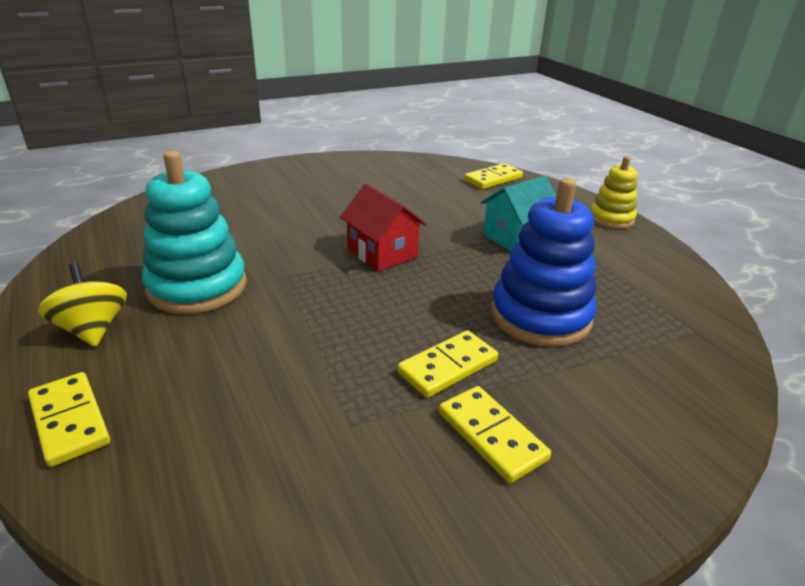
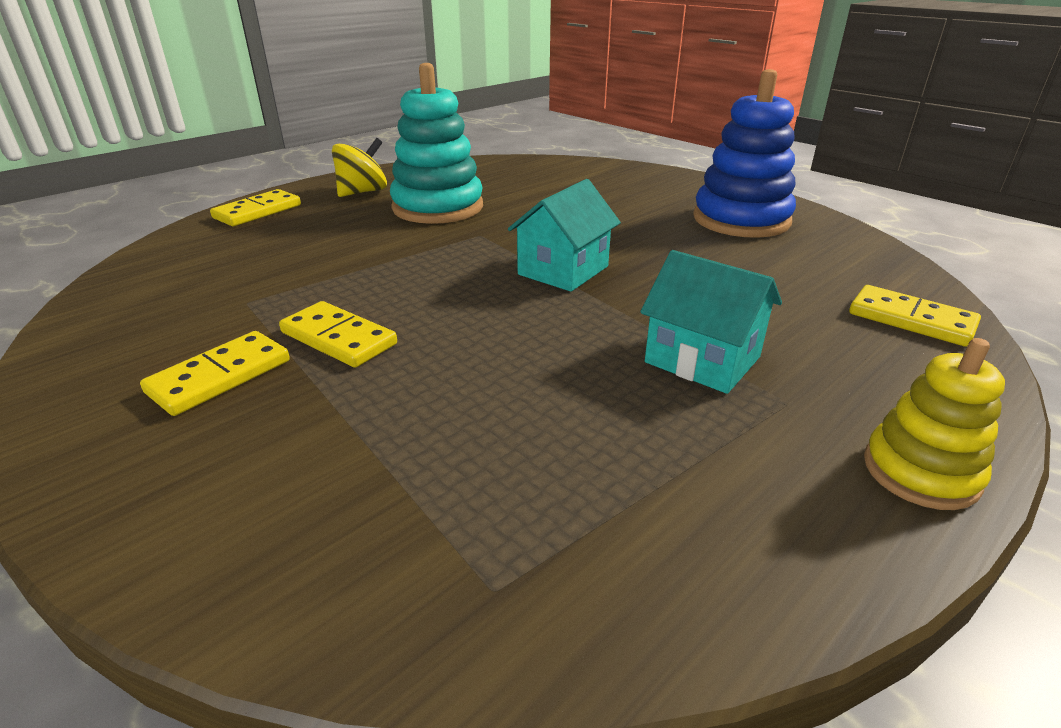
camera: 75 degrees right, 0 degrees up
red house [340,184,427,272] -> turquoise house [508,179,621,292]
blue stacking toy [491,178,597,347] -> blue stacking toy moved to [693,69,796,238]

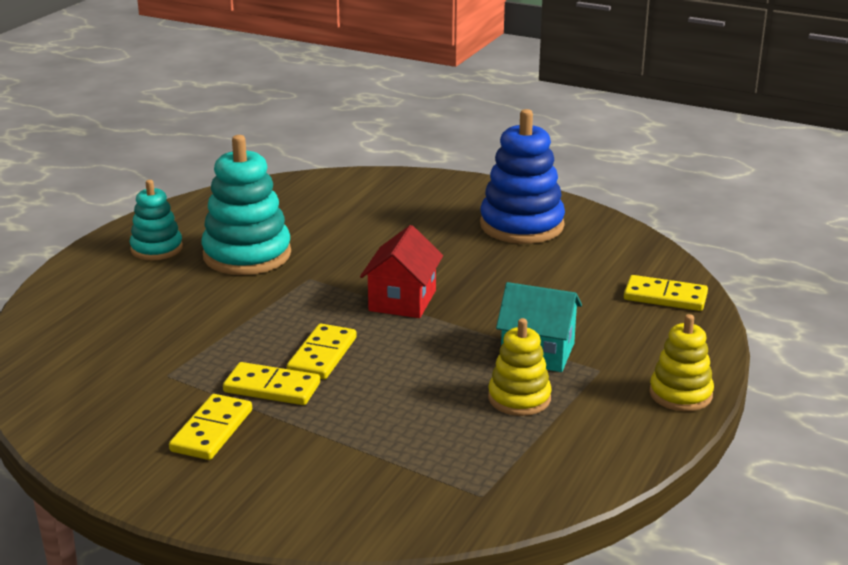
camera: 20 degrees left, 5 degrees down
yellow domino [210,189,301,226] -> yellow domino moved to [287,324,357,379]
yellow spinning top [332,138,387,197] -> turquoise stacking toy [130,180,183,260]
turquoise house [508,179,621,292] -> red house [360,225,443,318]
none -> yellow stacking toy [488,318,552,416]

